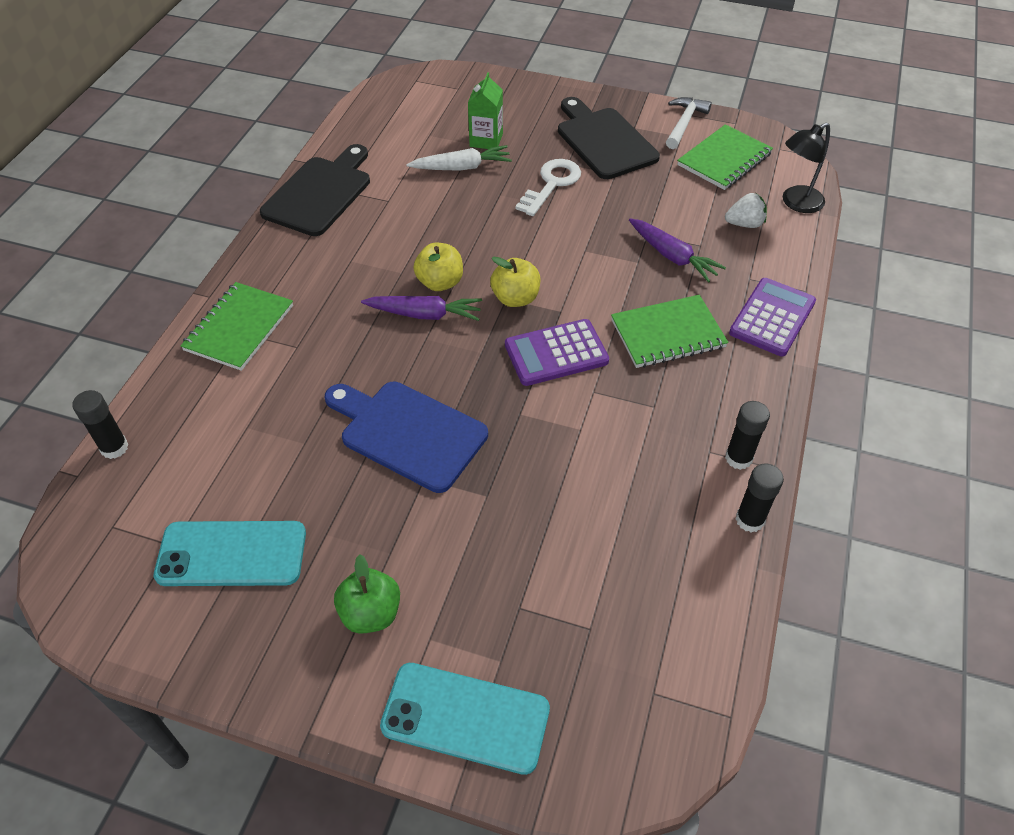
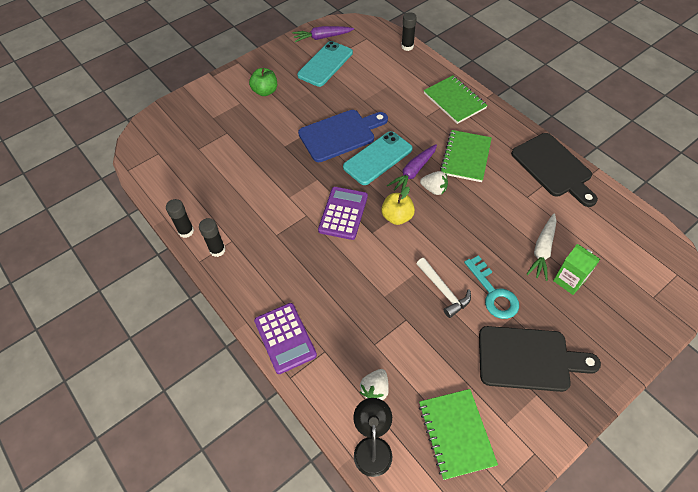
camera: 125 degrees right, 5 degrees up
turquoise phone [380,663,550,775] -> turquoise phone moved to [343,131,413,185]
yellow apple [413,243,463,291] -> white strawberry [420,171,448,195]
white key [515,159,581,216] -> turquoise key [464,255,519,319]
green notebook [611,295,729,368] -> green notebook moved to [440,130,492,182]
purple carrot [629,218,726,283] -> purple carrot moved to [293,26,354,42]
white hammer [666,97,712,149] -> white hammer moved to [416,258,471,318]

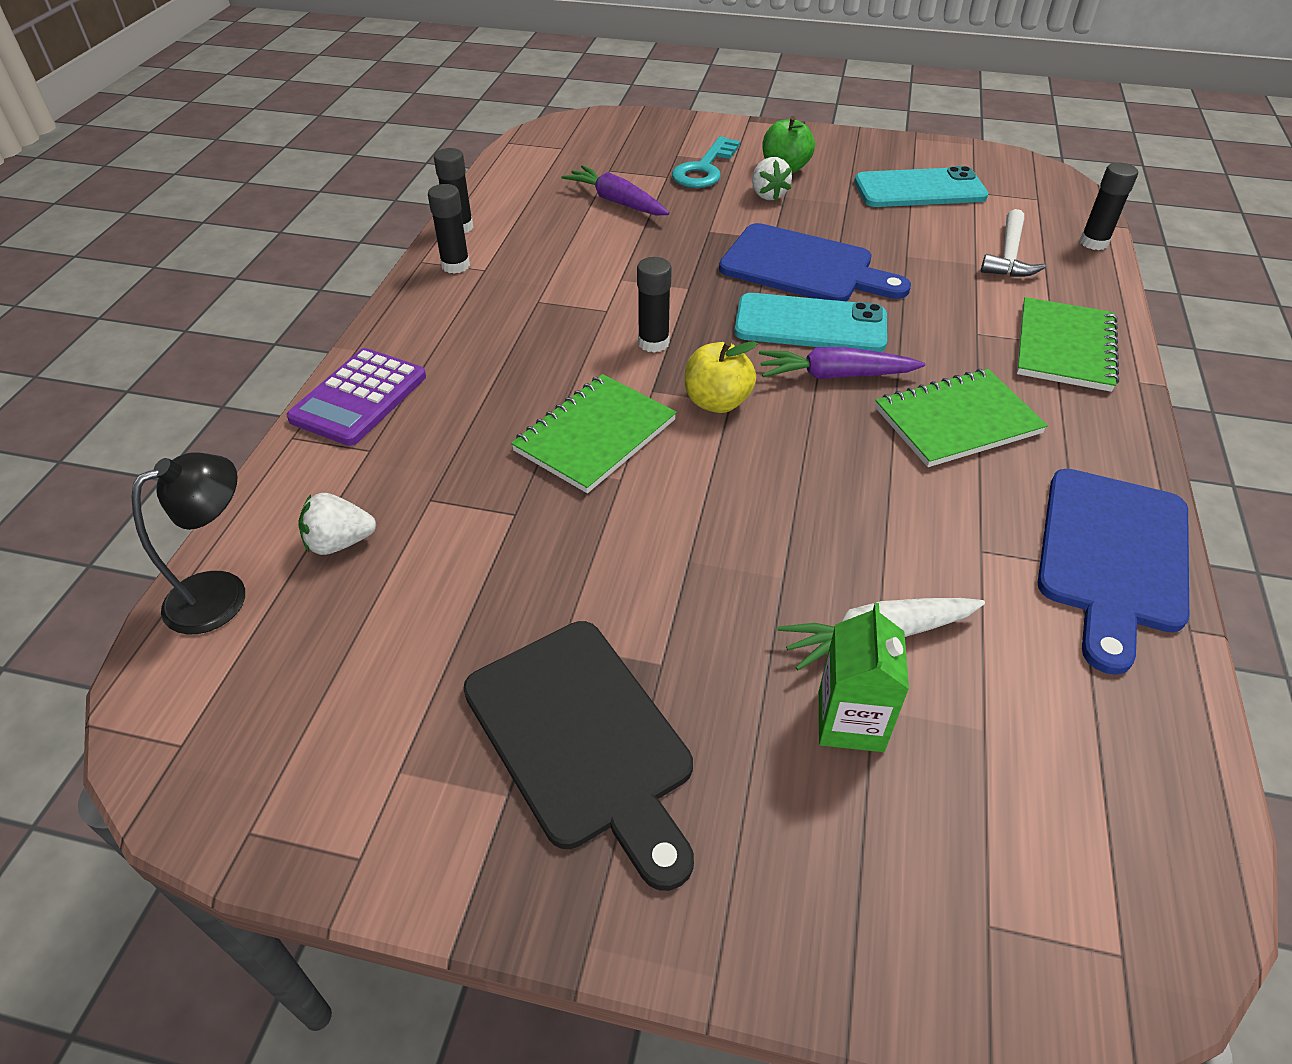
camera: 50 degrees right, 10 degrees down
purple carrot [293,26,354,42] -> purple carrot moved to [561,165,669,216]
purple calculator [318,187,368,240] -> black glue stick [637,257,672,352]
white hammer [416,258,471,318] -> white hammer moved to [981,209,1046,277]
green notebook [419,389,498,480] -> green notebook moved to [511,374,677,493]
white strawberry [420,171,448,195] -> white strawberry moved to [752,157,792,201]
turquoise key [464,255,519,319] -> turquoise key moved to [672,136,740,188]
black cutting board [511,133,598,207] -> blue cutting board [1038,469,1189,675]

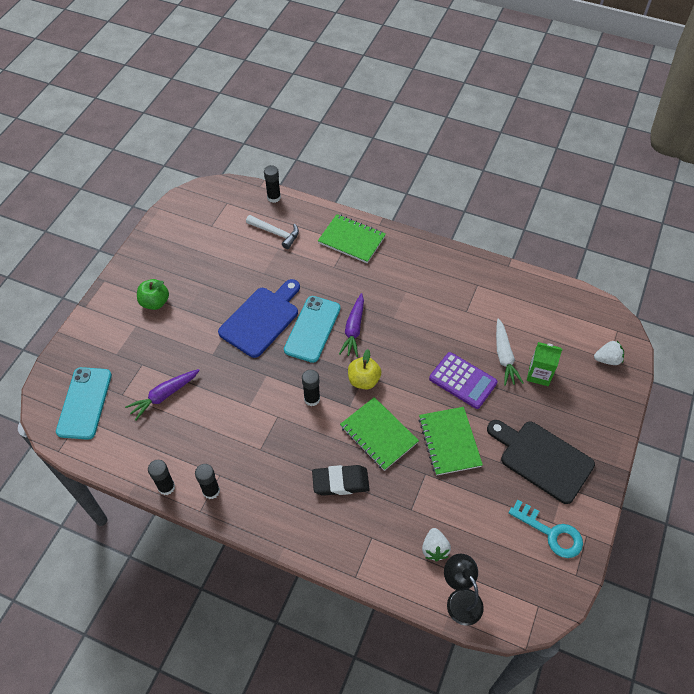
camera: 80 degrees left, 10 degrees up
purple calculator [287,348,426,446] -> purple calculator moved to [429,352,498,409]
black cutting board [463,621,694,891] -> black cutting board turned 120 degrees counterclockwise [487,420,595,504]
turquoise key [672,136,740,188] -> turquoise key moved to [508,500,583,558]
white strawberry [752,157,792,201] -> white strawberry moved to [594,341,624,365]
turquoise phone [854,166,989,207] -> turquoise phone moved to [56,367,112,440]
green notebook [875,369,1048,467] -> green notebook moved to [419,407,483,476]
blue cutting board [1038,469,1189,675] -> none
none -> black eraser [312,465,370,496]

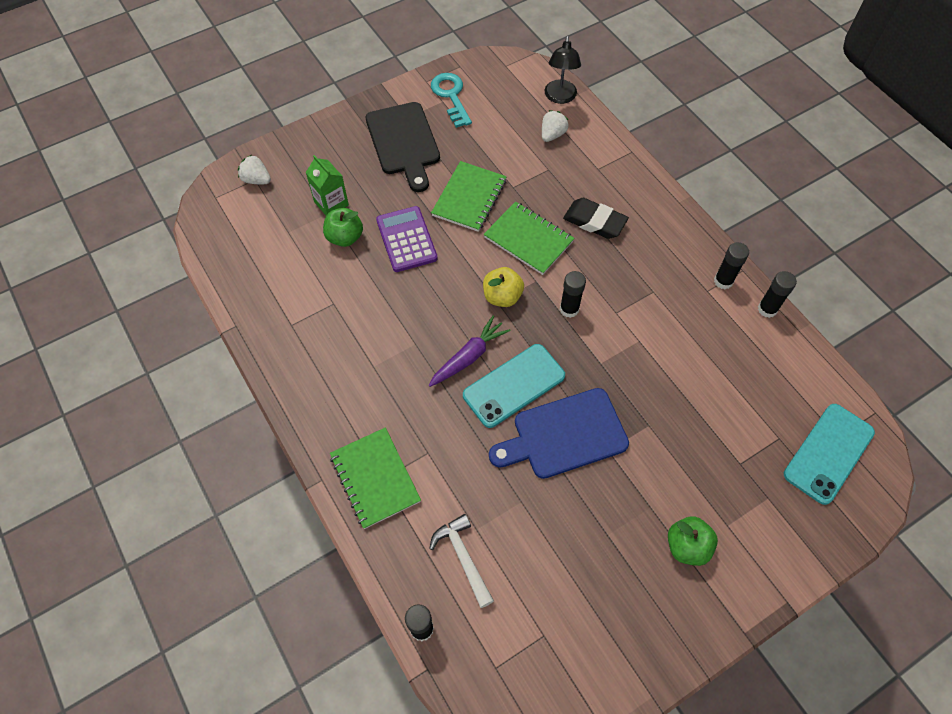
camera: 145 degrees left, 5 degrees up
purple carrot [125,369,200,421] -> none
green notebook [340,397,419,471] -> green notebook turned 45 degrees counterclockwise [484,201,575,275]
white carrot [496,318,524,386] -> green apple [323,208,363,247]

